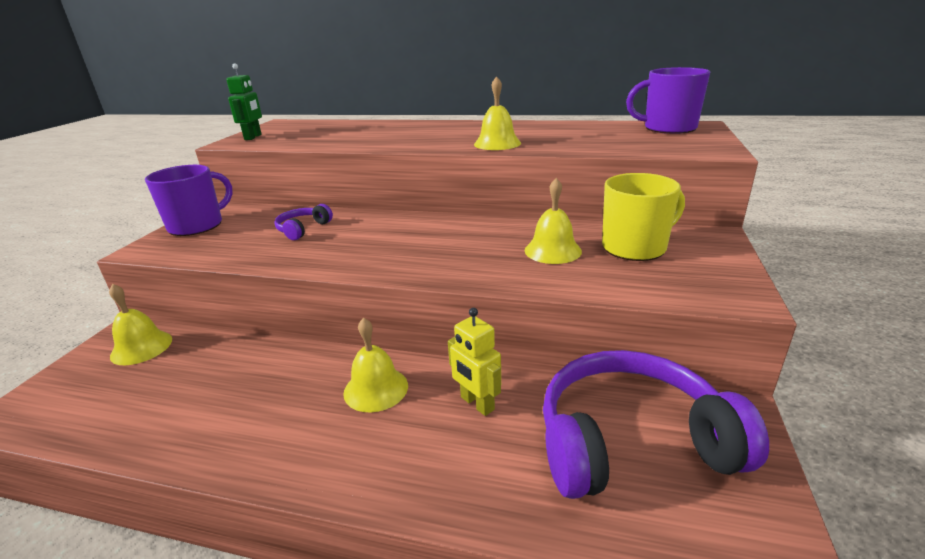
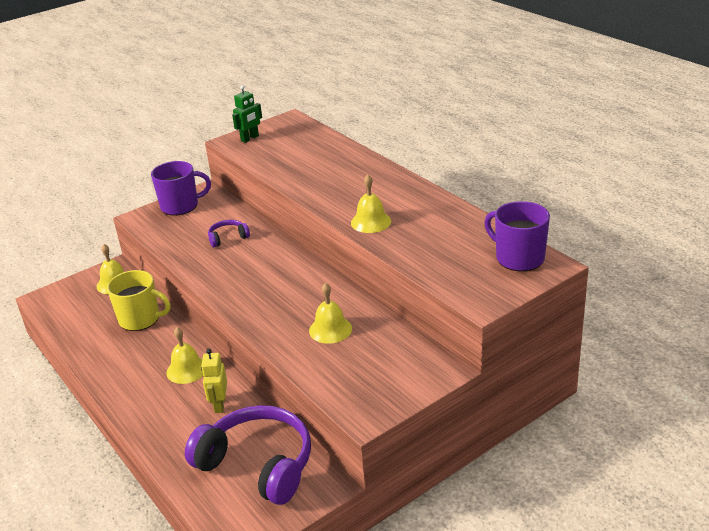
camera: 40 degrees right, 5 degrees up
yellow mug [602,173,685,261] -> yellow mug moved to [107,270,171,331]

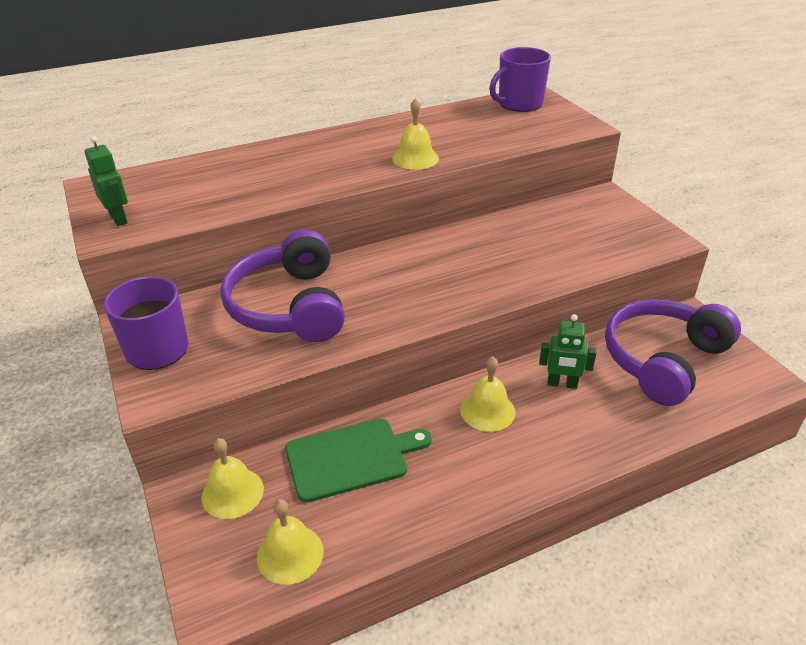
camera: 80 degrees left, 5 degrees up
yellow mug [107,270,171,331] -> green cutting board [286,419,432,503]
yellow robot [201,349,227,413] -> green robot [539,314,596,389]
purple headphones [208,220,250,247] -> purple headphones [221,230,345,342], size x2.28
yellow bell [309,283,352,344] -> yellow bell moved to [257,499,324,585]

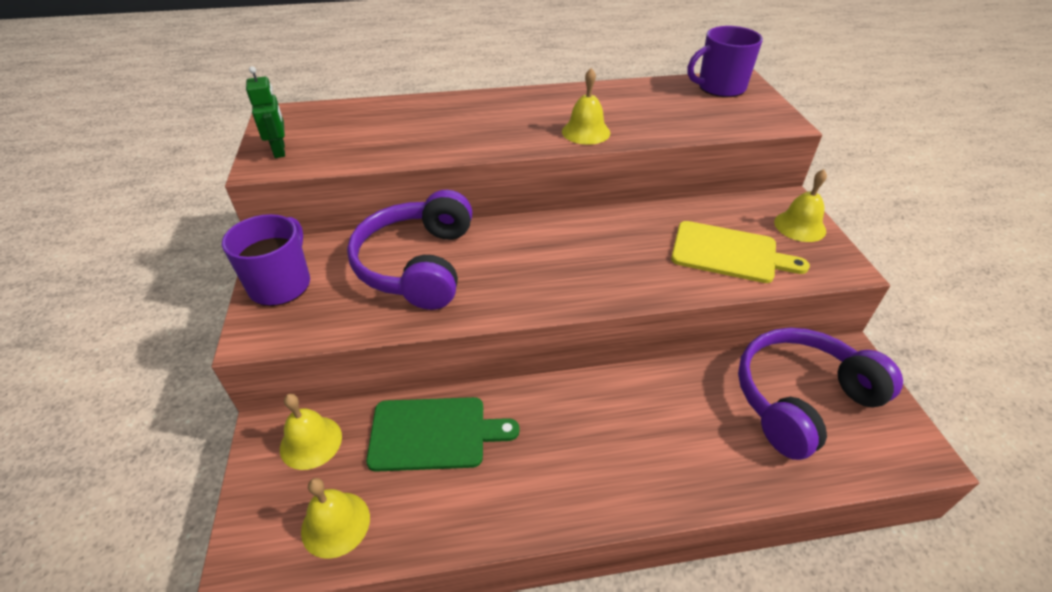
camera: 15 degrees right, 5 degrees up
yellow bell [460,356,515,432] -> yellow bell moved to [774,169,827,242]
green robot [539,314,596,389] -> none
none -> yellow cutting board [671,221,810,283]

